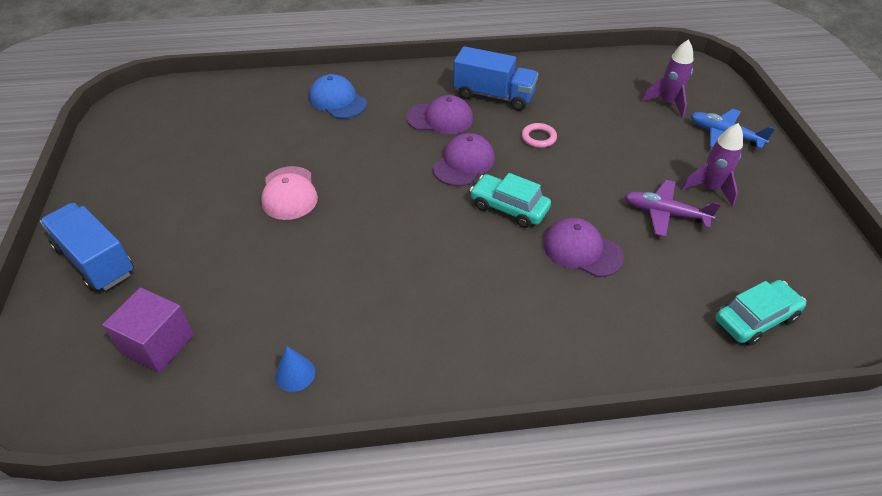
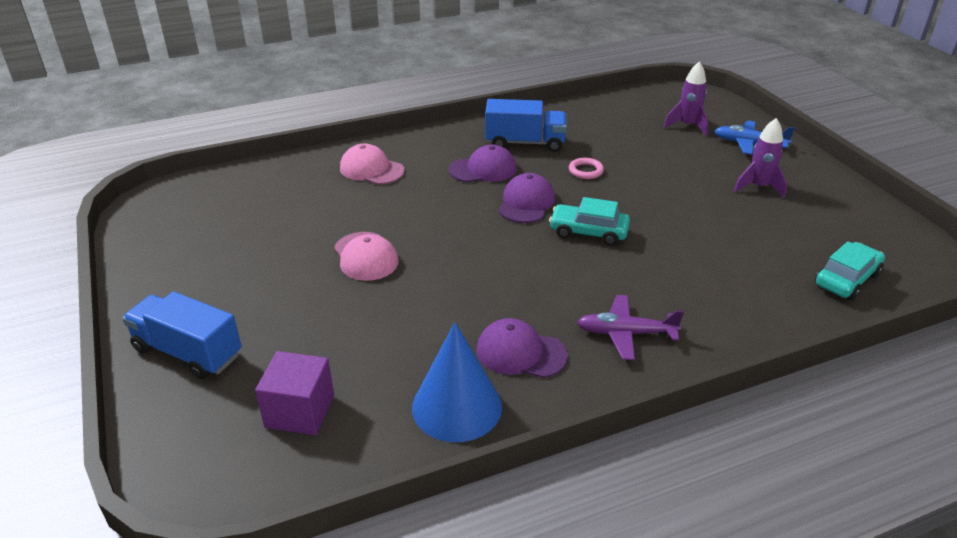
camera: 15 degrees left, 10 degrees down
blue cone [275,346,315,392] -> blue cone [412,322,502,442], size x2.18
blue cap [309,74,367,119] -> pink cap [340,143,405,185]
purple cap [543,218,624,277] -> purple cap moved to [476,318,568,378]
purple plane [624,180,721,237] -> purple plane moved to [577,295,684,360]

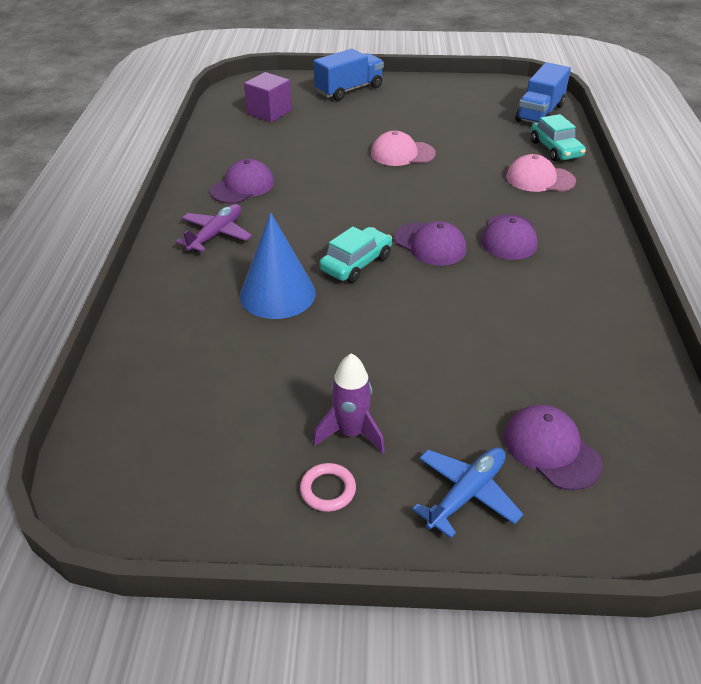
camera: 115 degrees right, 5 degrees up
pink cap [340,143,405,185] -> pink cap turned 135 degrees counterclockwise [506,154,576,192]
blue cone [412,322,502,442] -> blue cone moved to [240,213,316,319]
blue truck [485,99,567,152] -> blue truck moved to [516,62,571,123]
pink ring [569,158,604,179] -> pink ring moved to [300,463,356,512]
purple rocket [664,62,708,136] -> purple cap [504,405,603,490]
turquoise car [815,241,885,300] -> turquoise car moved to [531,114,586,161]

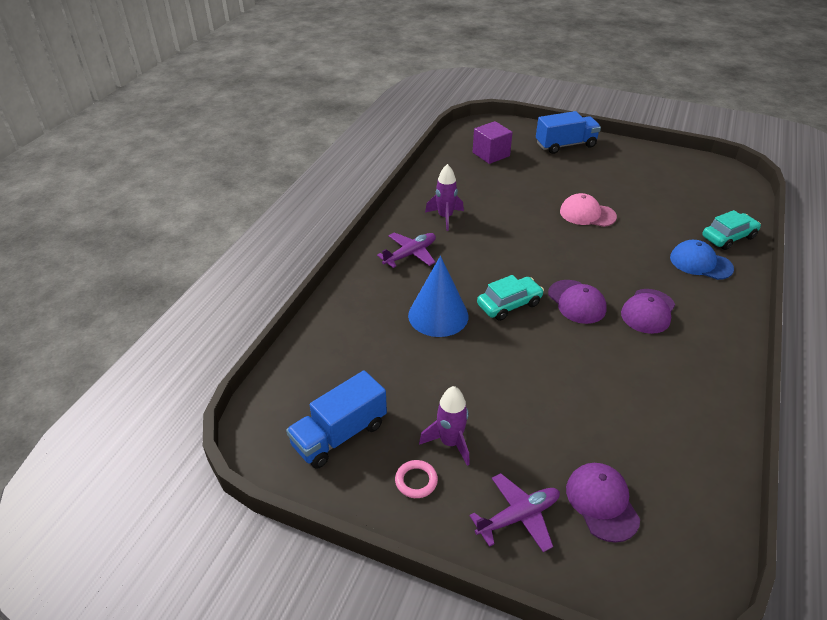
camera: 20 degrees right, 0 degrees up
purple cap [210,159,274,204] -> purple rocket [425,164,464,231]
blue plane [412,447,523,538] -> purple plane [469,473,560,552]
pink cap [506,154,576,192] -> blue cap [670,240,734,280]
blue truck [516,62,571,123] -> blue truck moved to [286,370,387,469]
turquoise car [531,114,586,161] -> turquoise car turned 120 degrees counterclockwise [702,210,761,250]

